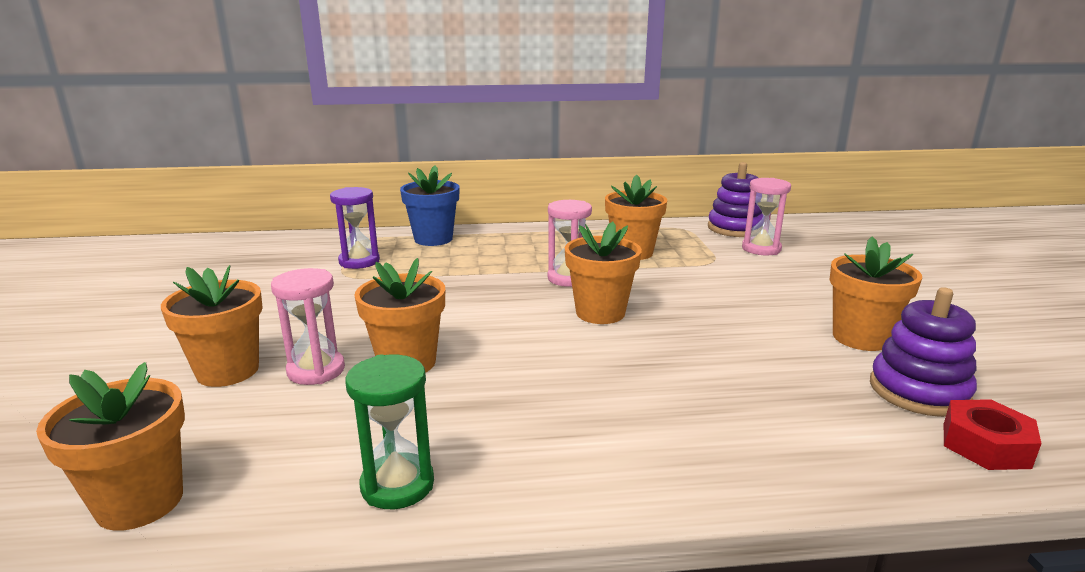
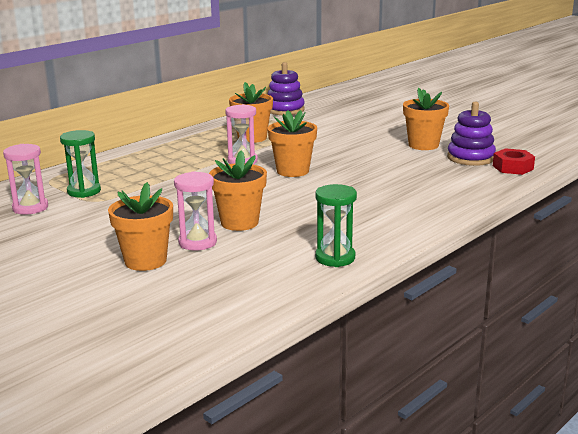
camera: 40 degrees left, 0 degrees up
orange flower pot [36,362,185,531] -> none
purple hourglass [330,187,380,269] -> green hourglass [60,130,101,198]
blue flower pot [400,165,460,246] -> none
pink hourglass [742,178,791,255] -> pink hourglass moved to [3,144,48,215]

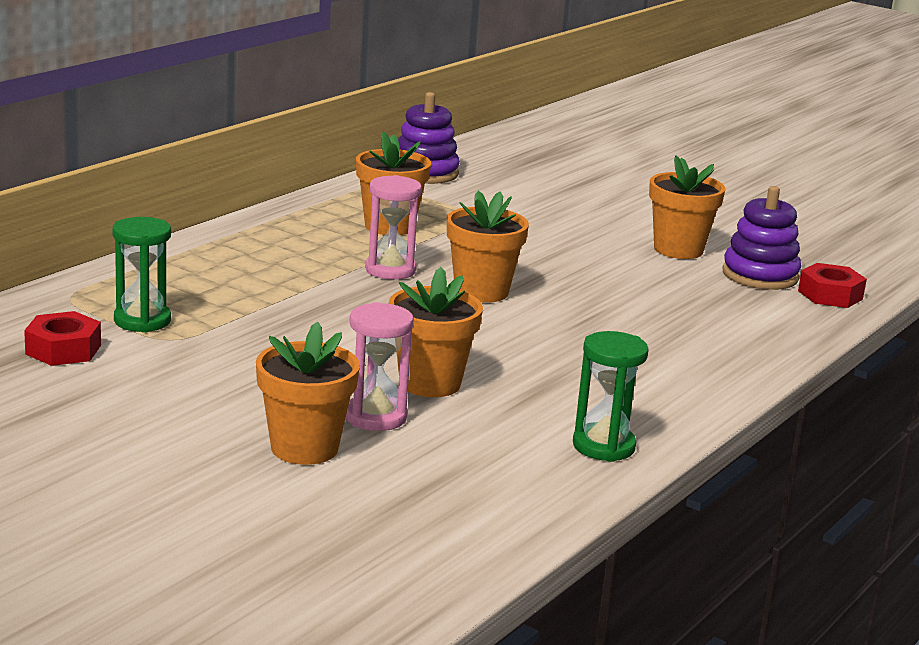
camera: 10 degrees left, 0 degrees up
pink hourglass [3,144,48,215] -> red nut [24,311,101,366]

